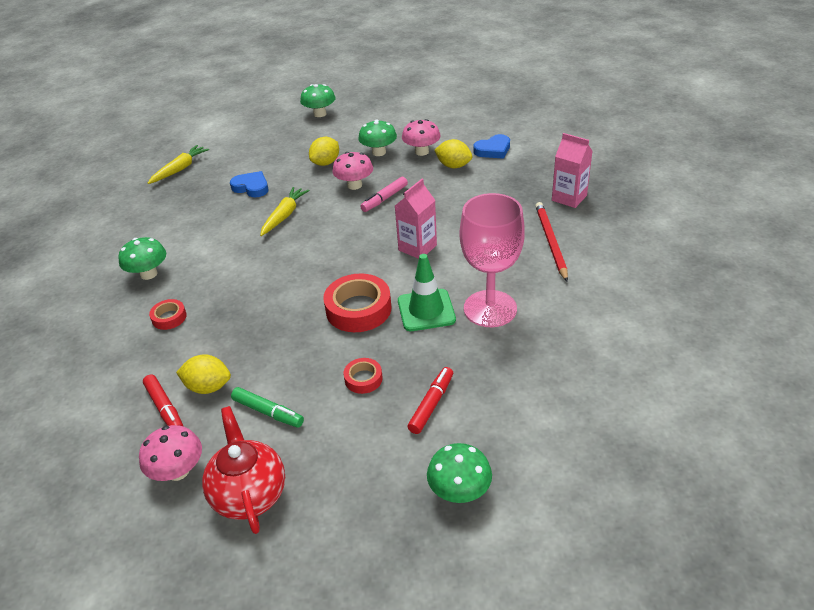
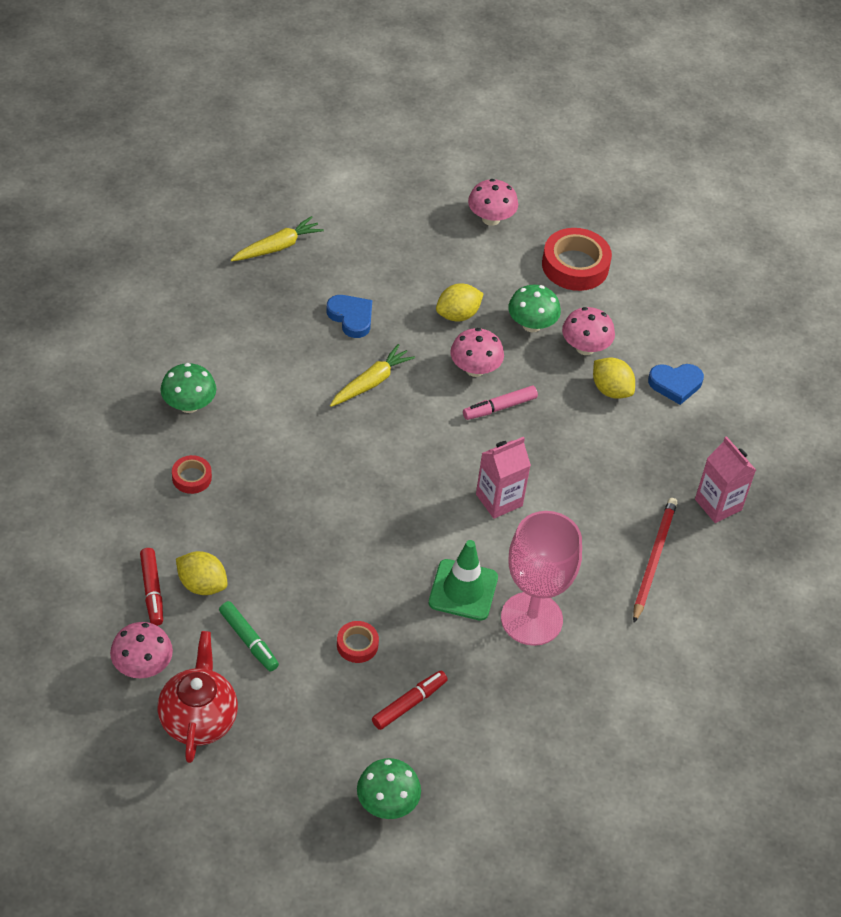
camera: 15 degrees right, 10 degrees up
green mushroom [300,84,336,117] -> pink mushroom [468,179,518,226]
red tape [323,273,391,332] -> red tape moved to [542,228,612,291]

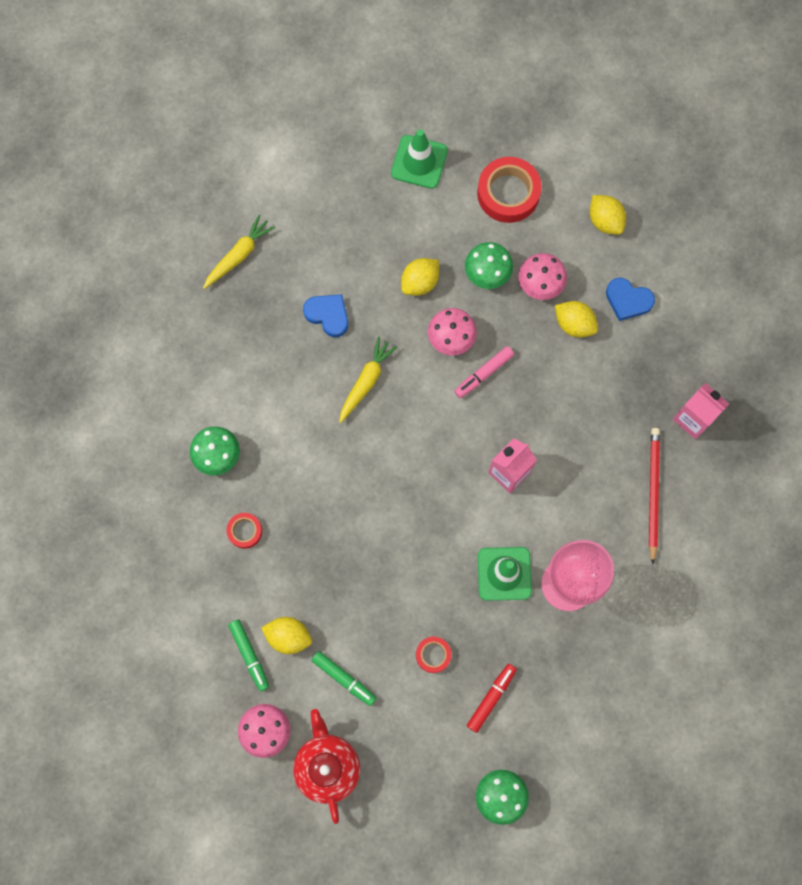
camera: 10 degrees left, 25 degrees up
red marker [140,548,163,626] -> green marker [228,619,269,692]
pink mushroom [468,179,518,226] -> green traffic cone [391,129,448,189]
blue heart [648,364,704,405] -> blue heart turned 45 degrees clockwise [606,278,655,321]
none -> yellow lemon [590,195,626,235]

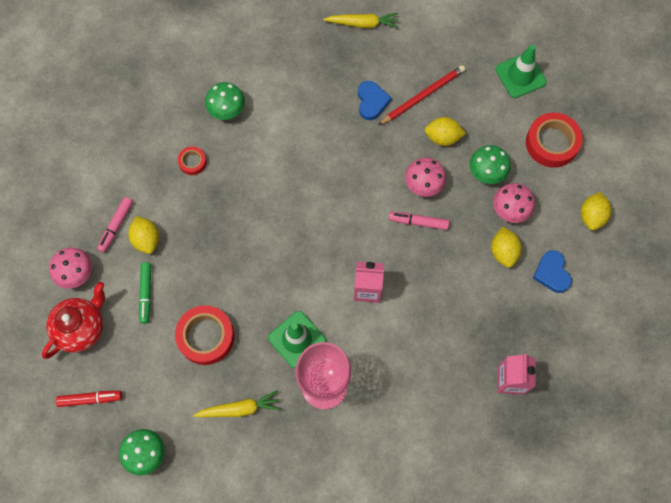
camera: 50 degrees right, 5 degrees down
green marker [228,619,269,692] -> pink marker [97,197,133,253]
yellow carrot [339,337,398,423] -> yellow carrot moved to [193,390,281,417]
red tape [416,637,452,673] -> red tape [175,305,234,365], size x1.91
red marker [467,664,517,733] -> red marker moved to [56,391,122,407]
red pencil [649,428,660,564] -> red pencil moved to [378,65,465,125]

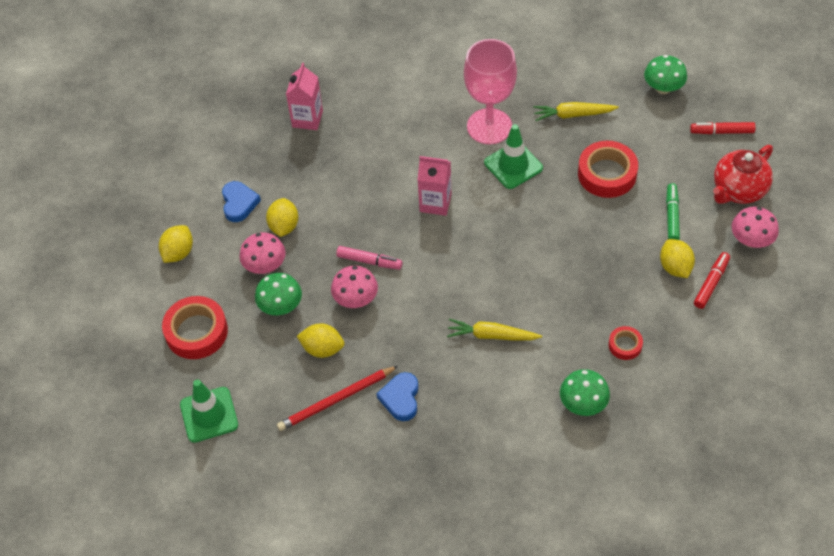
camera: 170 degrees left, 15 degrees down
pink marker [97,197,133,253] -> red marker [694,252,730,309]
yellow carrot [323,13,399,28] -> yellow carrot moved to [447,319,542,341]

